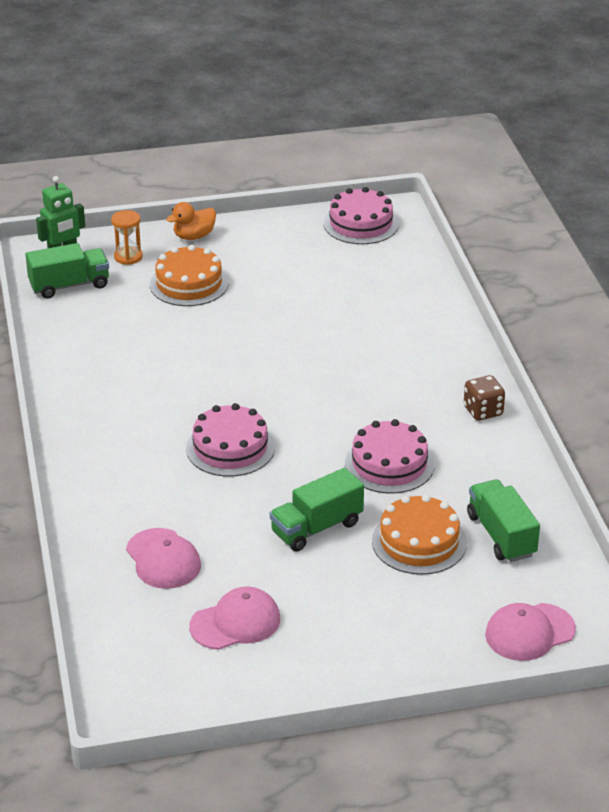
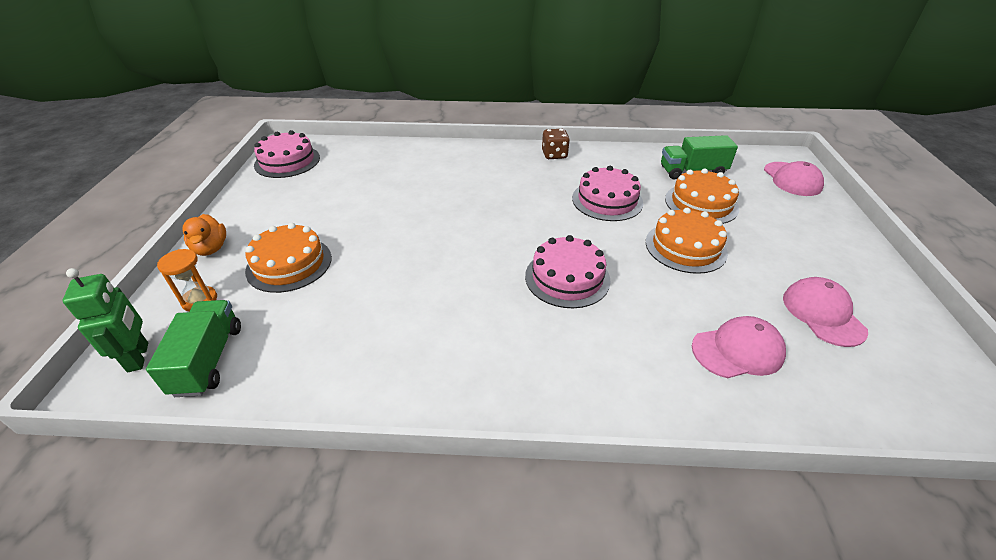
camera: 75 degrees left, 5 degrees up
green truck [270,468,364,552] -> orange cake [646,208,728,274]

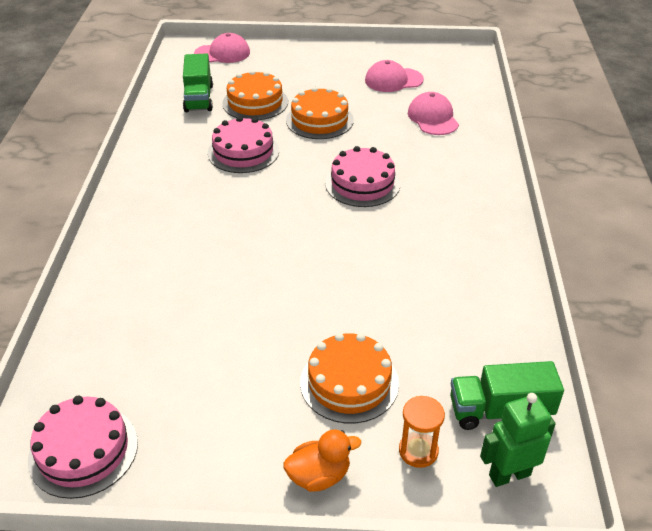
camera: 90 degrees left, 0 degrees up
brown dice [542,129,570,159] -> none

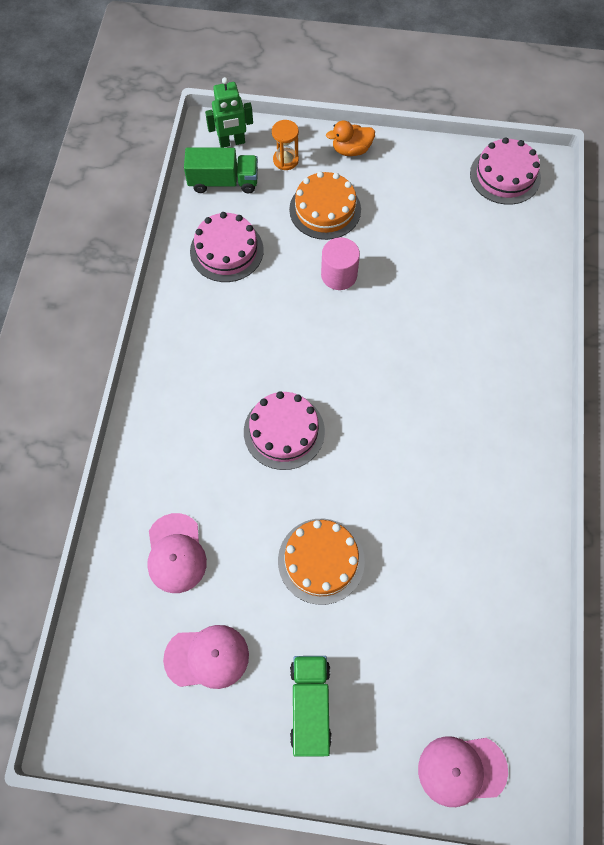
camera: 175 degrees left, 25 degrees up
green truck [183,53,213,112] -> green truck moved to [290,656,332,757]
pink cake [208,116,279,173] -> pink cake moved to [190,212,264,282]
orange cake [222,70,288,120] -> none
none -> pink cylinder [321,237,360,290]

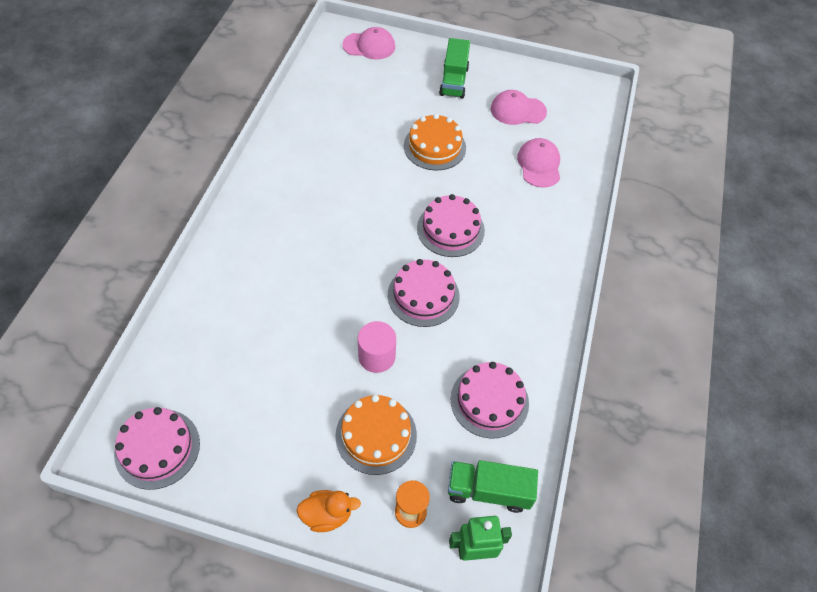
camera: 175 degrees left, 10 degrees down
none -> pink cake [388,259,460,327]

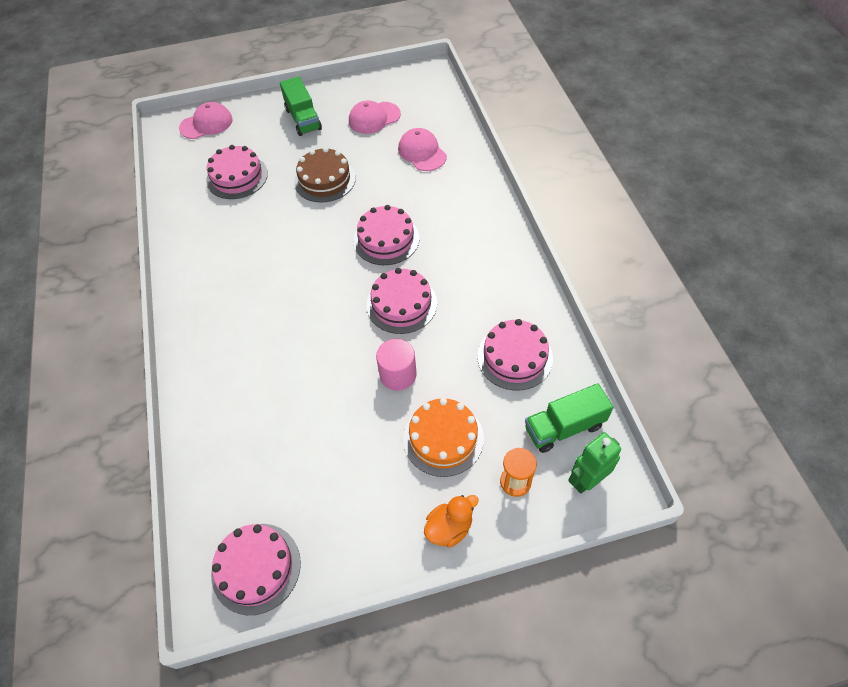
camera: 25 degrees left, 0 degrees up
orange cake [404,114,466,170] -> brown cake [294,147,356,202]
none -> pink cake [206,145,268,199]

